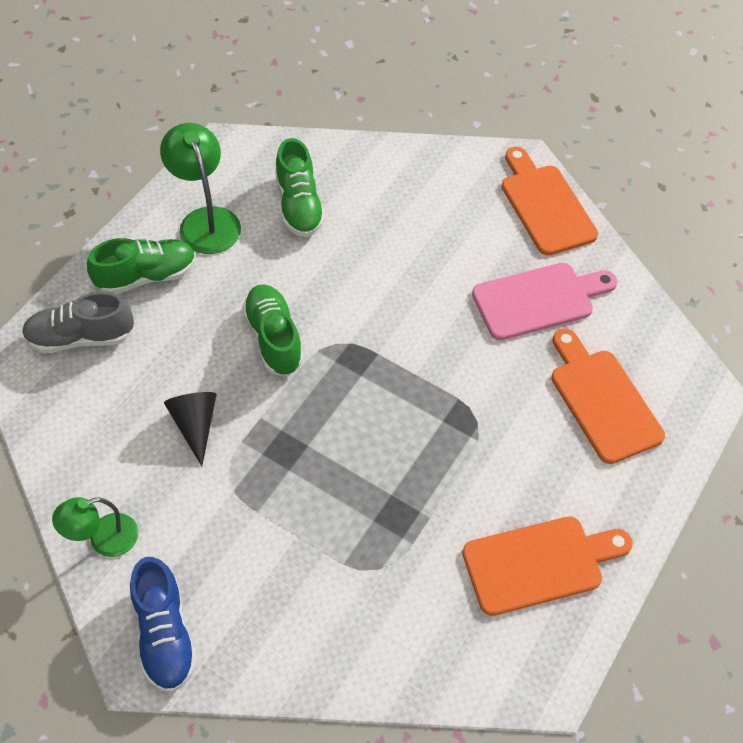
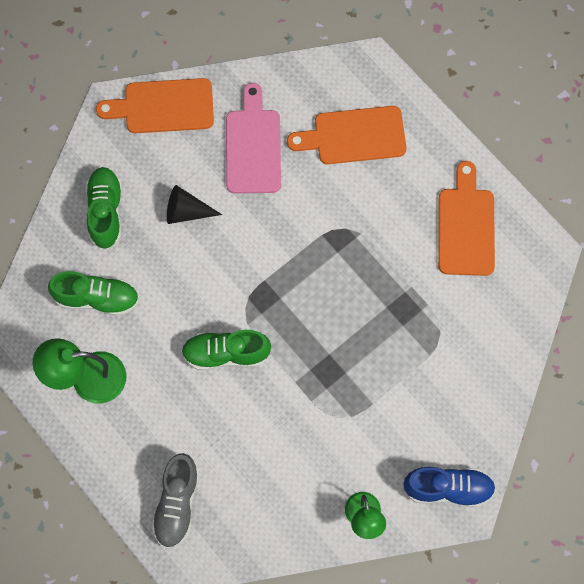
camera: 70 degrees left, 15 degrees up
green shoe [87,238,196,294] -> green shoe moved to [86,167,122,249]
black cone [164,392,217,466] -> black cone moved to [167,185,222,224]

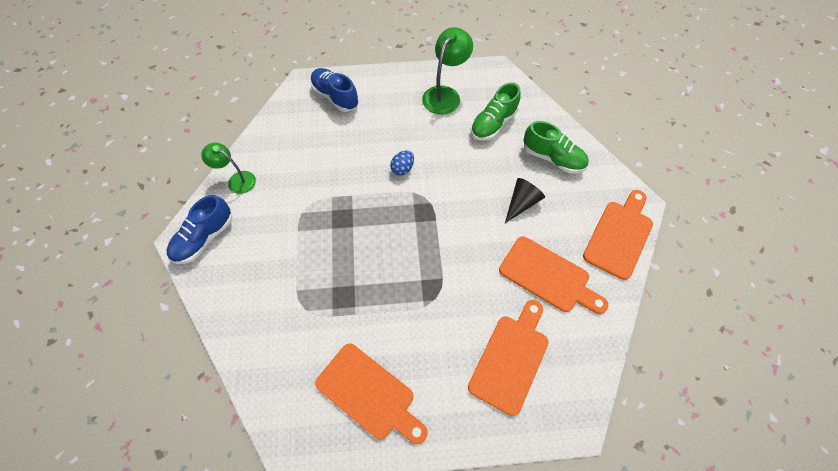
camera: 125 degrees right, 10 degrees down
grey shoe [151,453,199,548] -> blue shoe [310,68,359,112]
green shoe [181,330,271,370] -> blue egg [390,151,414,176]
pink cutting board [226,83,281,194] -> orange cutting board [499,237,609,314]

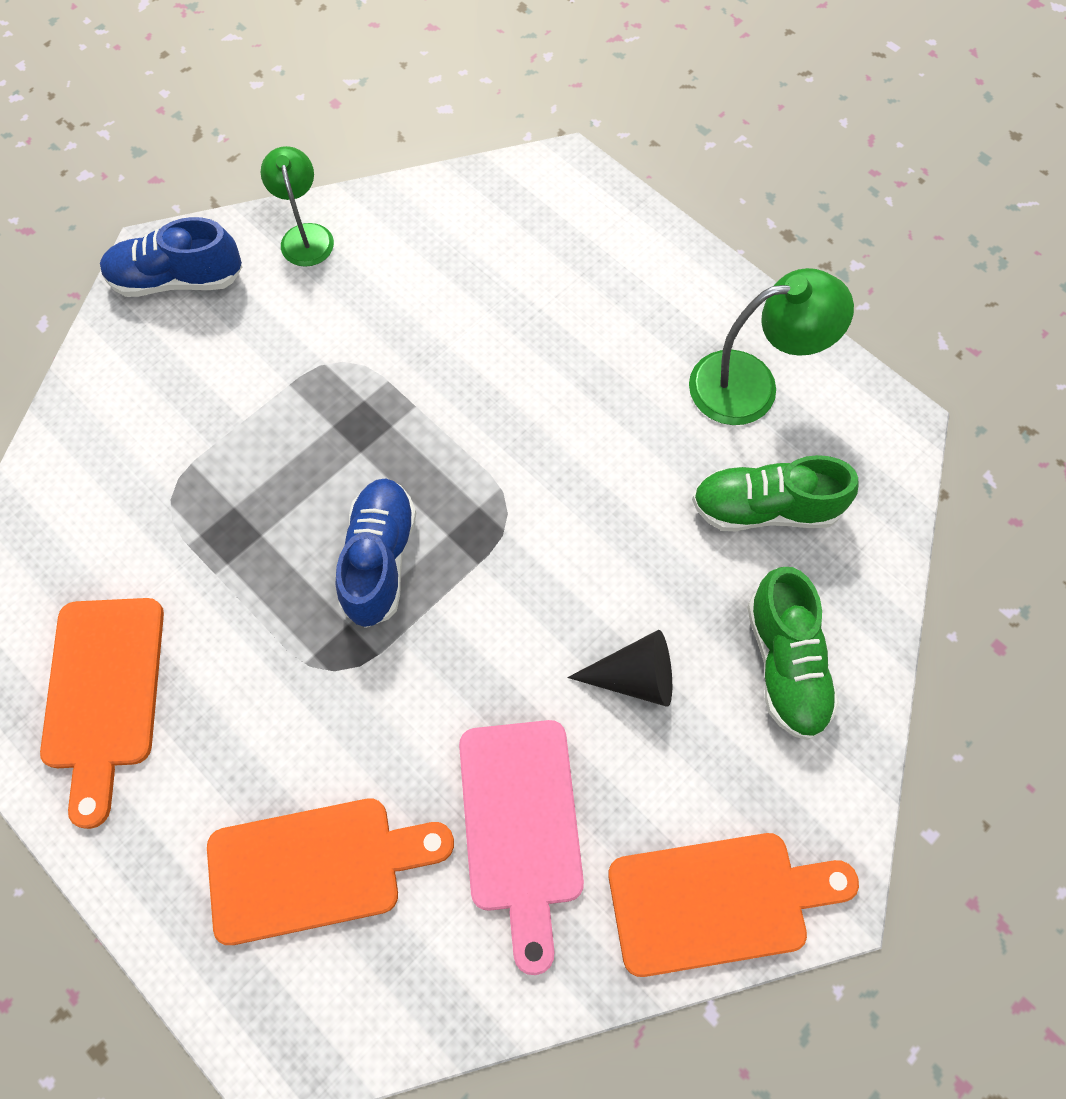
camera: 50 degrees right, 5 degrees up
blue shoe [310,68,359,112] -> blue shoe moved to [336,478,416,628]
blue egg [390,151,414,176] -> none
orange cutting board [499,237,609,314] -> pink cutting board [459,720,584,975]

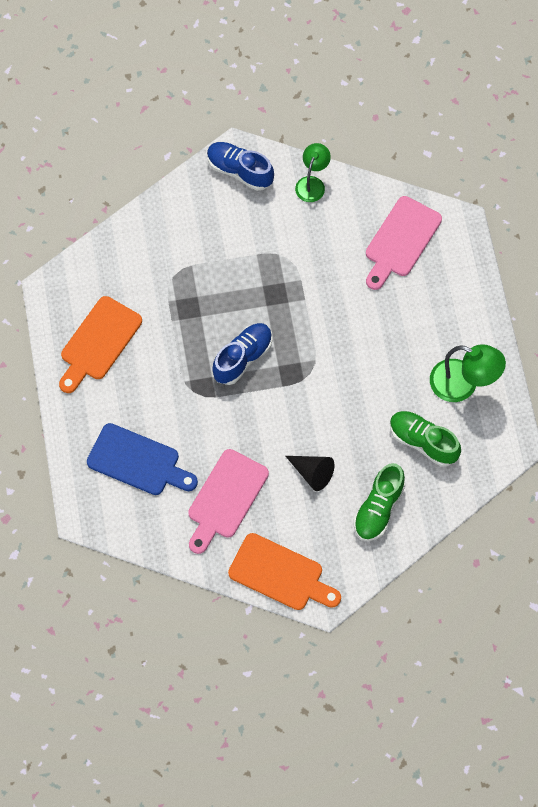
camera: 35 degrees right, 0 degrees up
orange cutting board [207,798,454,945] -> blue cutting board [87,423,198,495]
none -> pink cutting board [366,196,442,290]

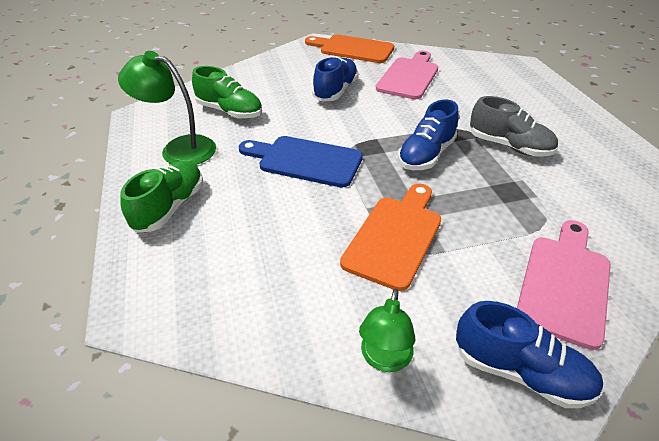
camera: 175 degrees right, 25 degrees down
orange cutting board [59,296,142,393] -> orange cutting board moved to [340,184,441,291]
blue cutting board [87,423,198,495] -> blue cutting board moved to [238,136,363,188]
black cone [286,456,334,491] -> blue shoe [312,57,359,101]
green shoe [354,463,405,541] -> green shoe moved to [120,161,203,233]
pink cutting board [366,196,442,290] -> pink cutting board moved to [517,220,611,350]
none -> grey shoe [470,96,558,157]

